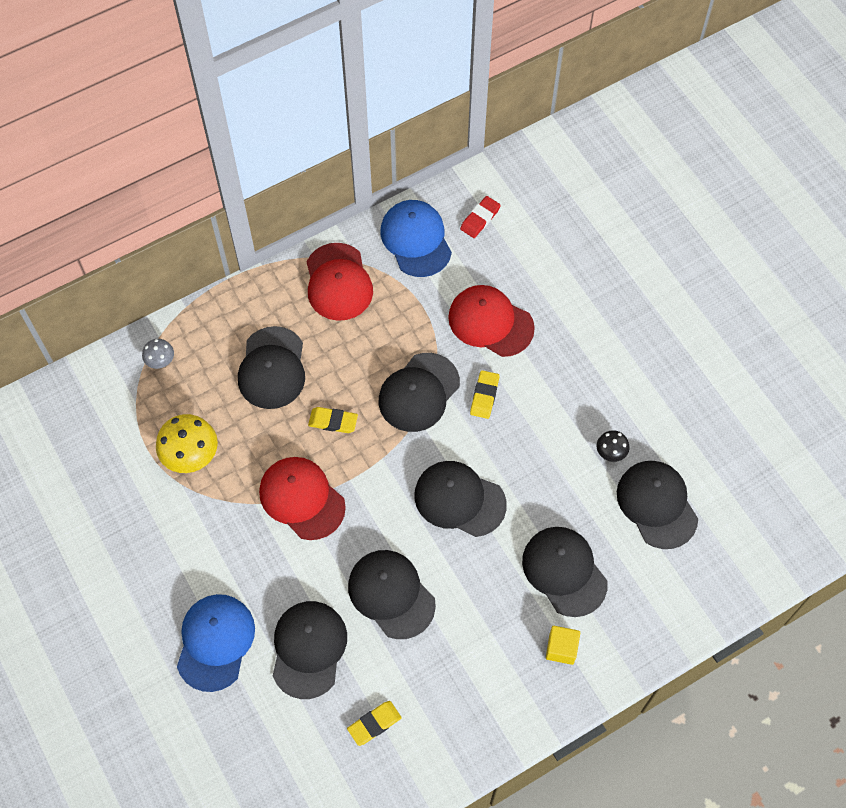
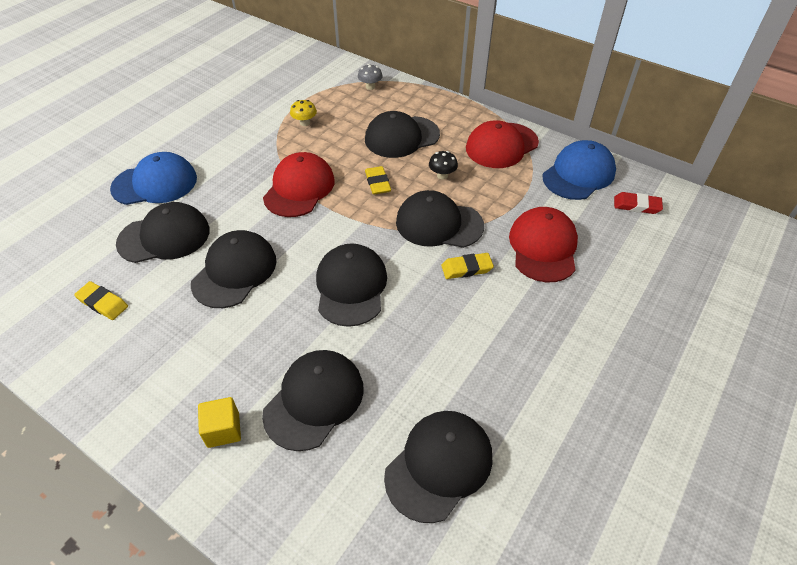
camera: 65 degrees right, 15 degrees down
yellow mushroom [156,414,218,473] -> yellow mushroom [290,100,317,126], size x0.54
black mushroom [597,430,629,462] -> black mushroom moved to [429,151,458,179]

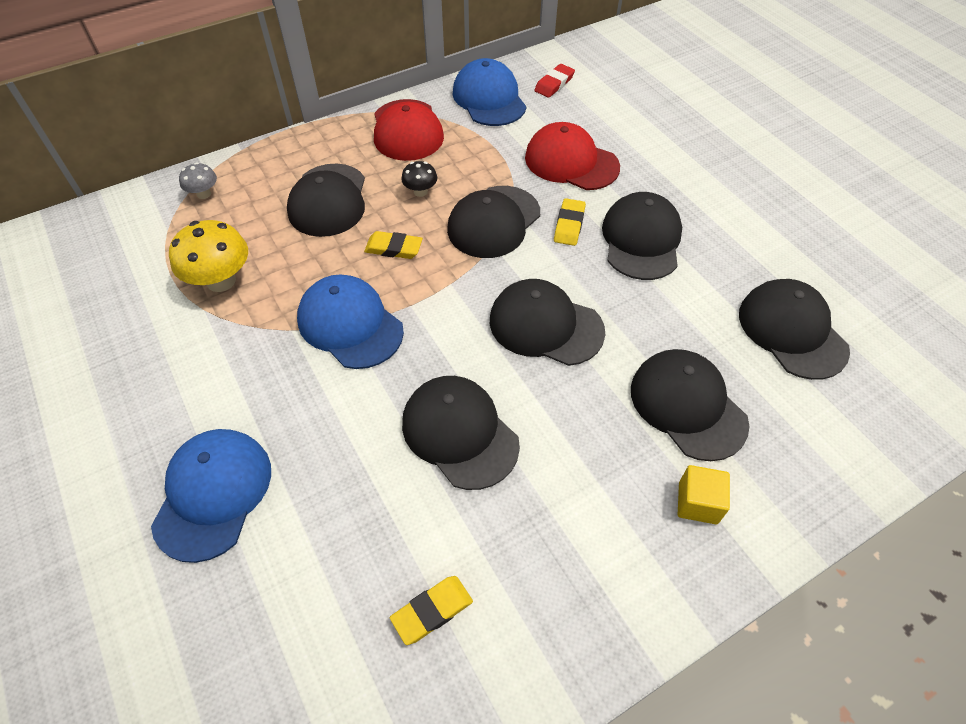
camera: 65 degrees left, 5 degrees up
black cap [116,202,210,263] -> black cap moved to [602,192,682,280]
red cap [263,152,335,217] -> blue cap [297,274,404,369]
yellow mushroom [290,100,317,126] -> yellow mushroom [169,220,248,292], size x1.86

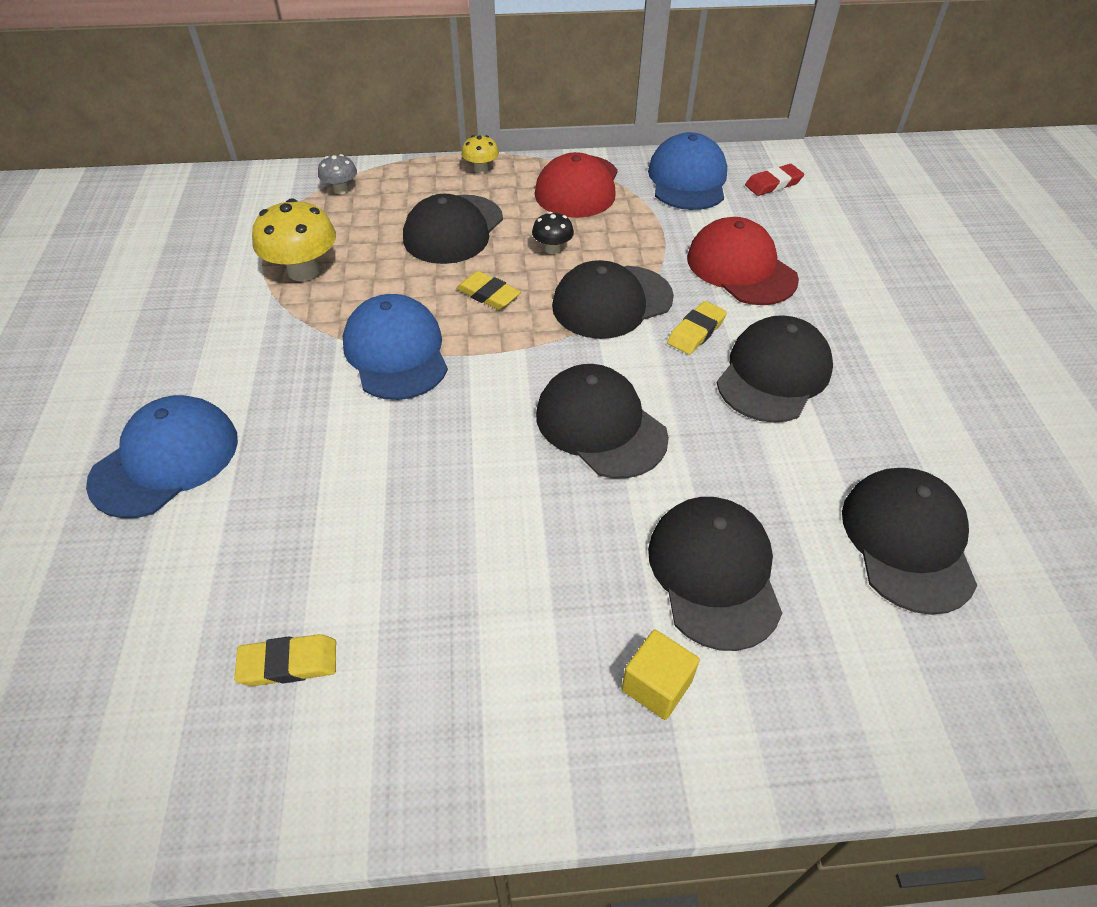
camera: 25 degrees right, 5 degrees down
black cap [402,376,520,490] -> none
none -> yellow mushroom [461,135,499,174]

